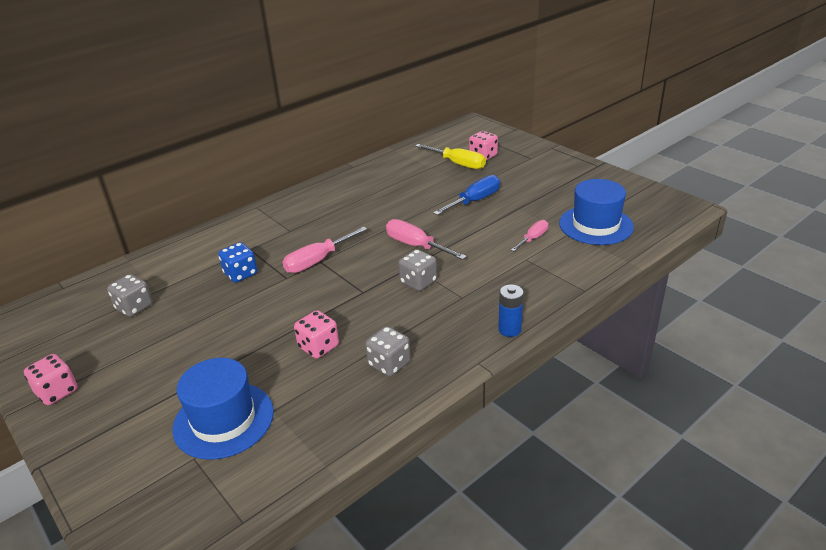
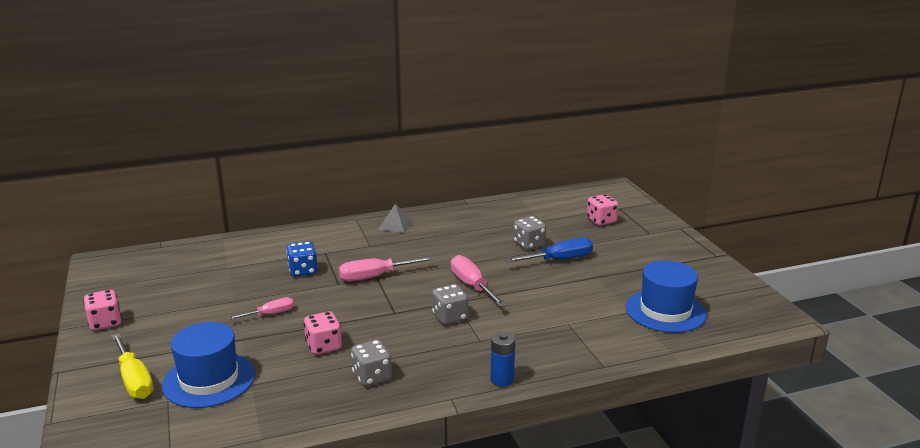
camera: 20 degrees right, 10 degrees down
grey dice [107,274,153,317] -> grey dice moved to [514,216,546,250]
yellow screwdriver [415,144,486,169] -> yellow screwdriver moved to [112,333,153,399]
pink screwdriver [511,220,548,251] -> pink screwdriver moved to [228,297,294,320]
none -> grey pyramid [378,204,413,233]

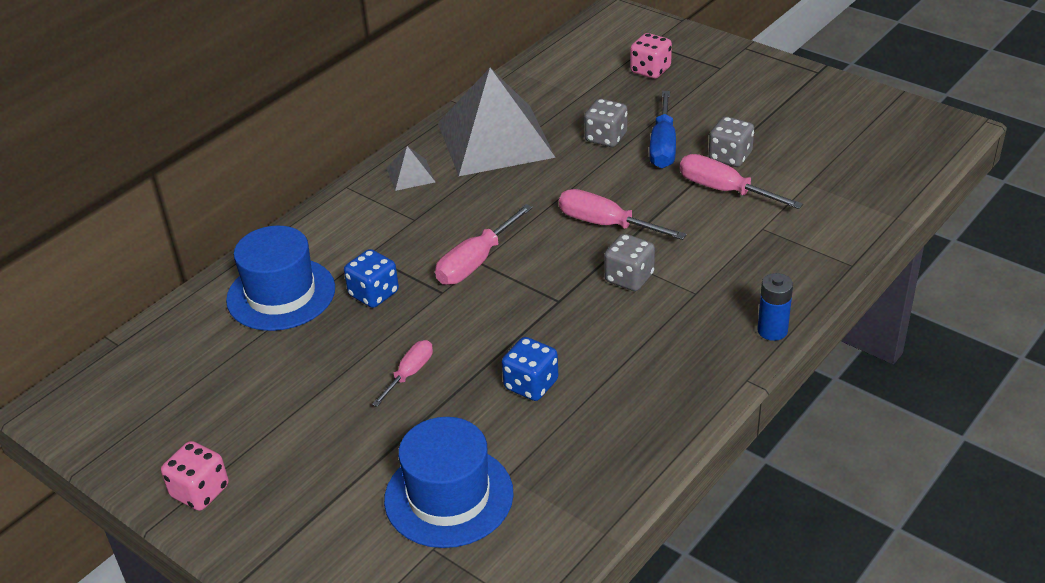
camera: 30 degrees left, 15 degrees up
yellow screwdriver [112,333,153,399] -> none
pink dice [304,311,342,355] -> blue dice [502,337,558,401]
grey dice [351,340,392,386] -> grey dice moved to [709,116,754,167]
blue screwdriver [505,238,593,263] -> blue screwdriver turned 150 degrees clockwise [649,91,676,168]
blue hat [626,260,707,333] -> blue hat moved to [226,226,335,331]
none -> grey pyramid [438,68,556,176]
none -> pink screwdriver [680,154,803,209]

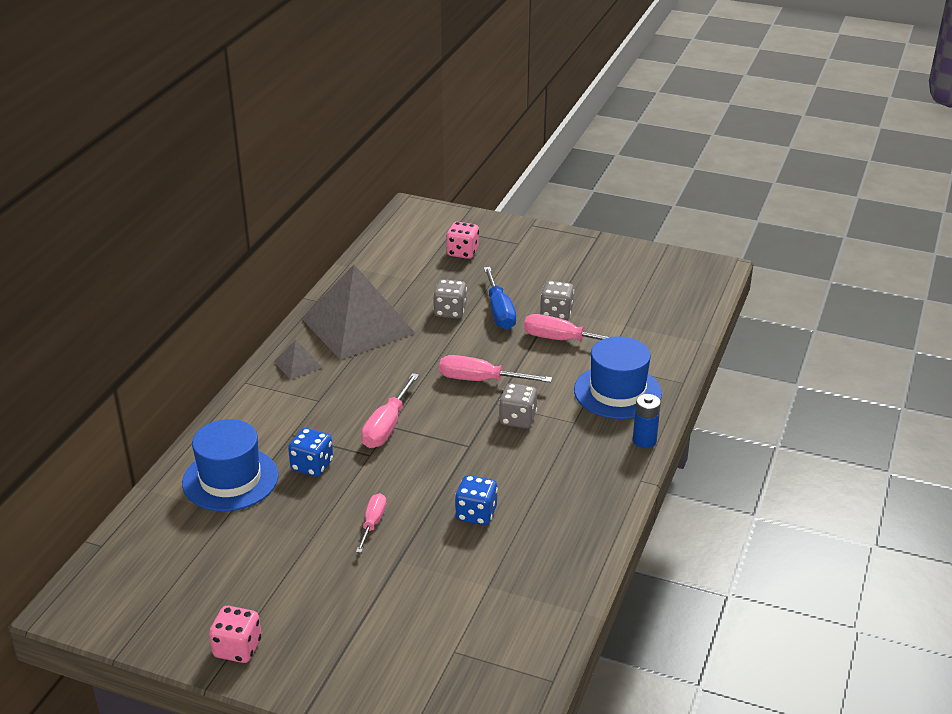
camera: 20 degrees left, 5 degrees down
blue hat [384,417,514,548] -> blue hat moved to [574,336,662,419]

